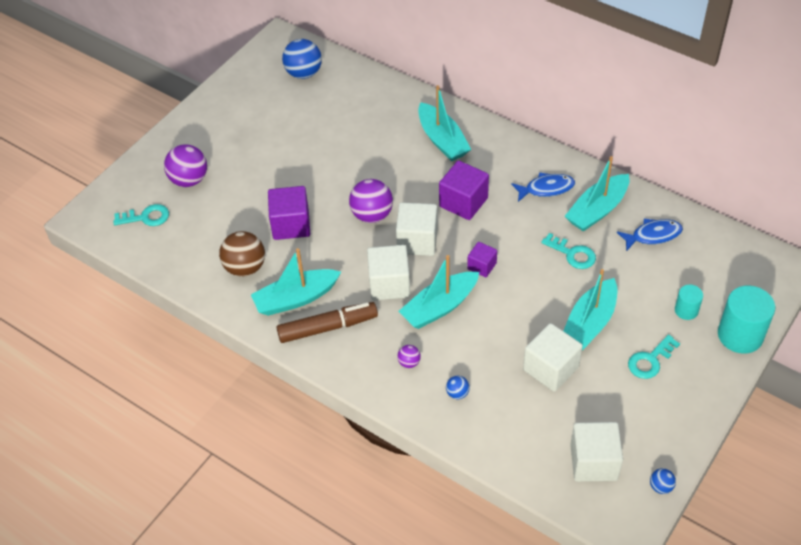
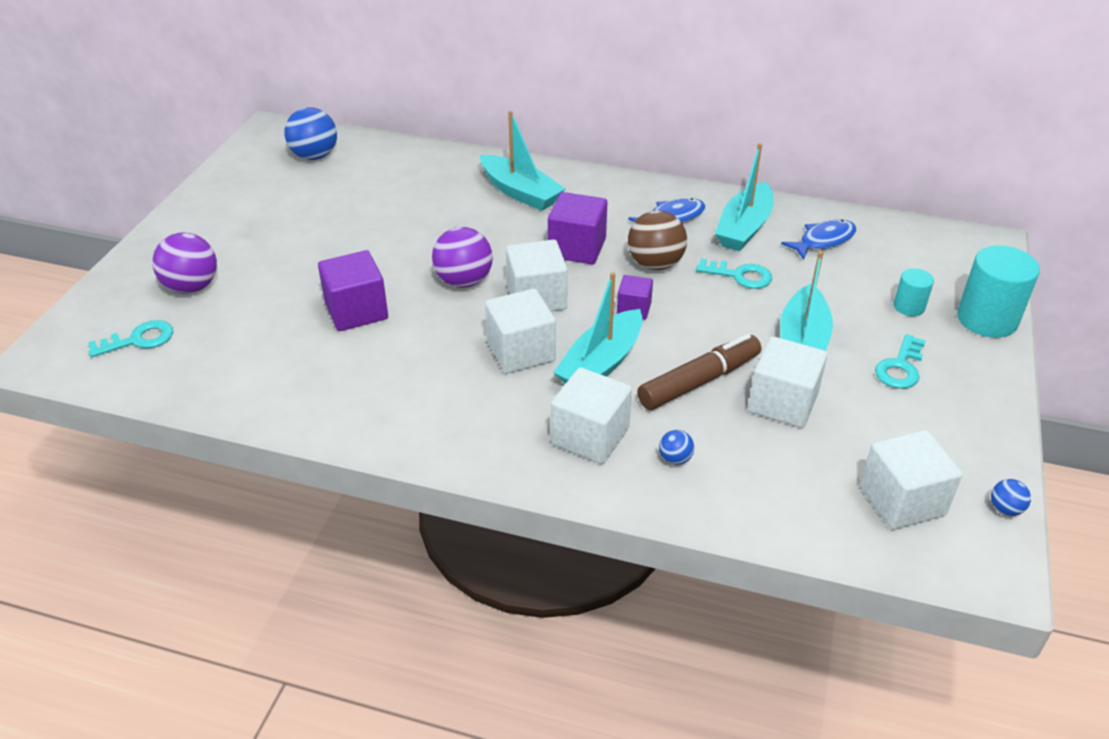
camera: 20 degrees left, 10 degrees down
brown ball [219,231,265,277] -> brown ball moved to [628,210,687,270]
turquoise boat [251,248,341,316] -> none
brown marker [277,302,378,343] -> brown marker moved to [637,334,761,410]
purple ball [397,345,421,368] -> white cube [551,367,632,464]

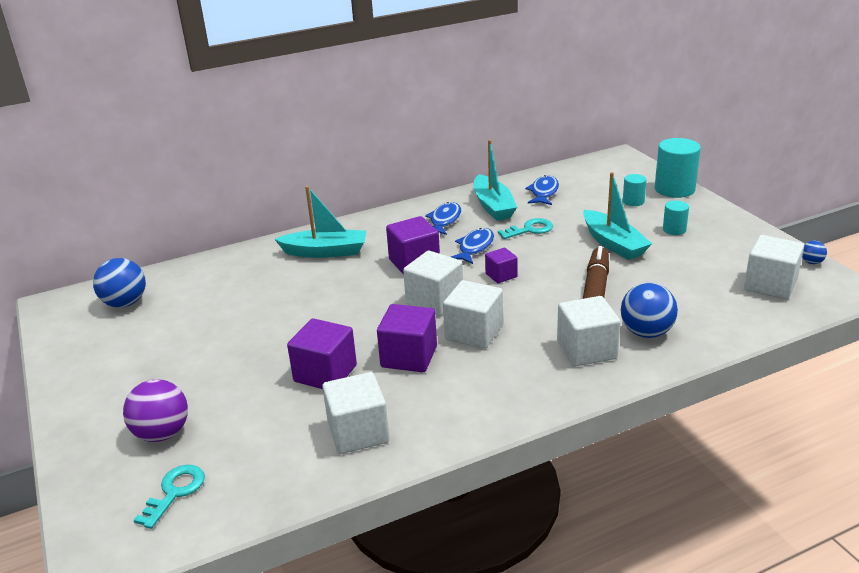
camera: 40 degrees left, 10 degrees down
purple ball [432,227,493,288] -> none
turquoise boat [553,272,643,384] -> none
brown ball [628,210,687,270] -> blue fish [451,228,494,264]
blue ball [659,430,694,465] -> blue ball [621,283,678,338], size x2.07
white cube [748,336,827,428] -> white cube moved to [322,372,389,454]
turquoise key [875,334,926,389] -> turquoise cylinder [663,201,689,235]
none -> purple cube [377,304,437,372]

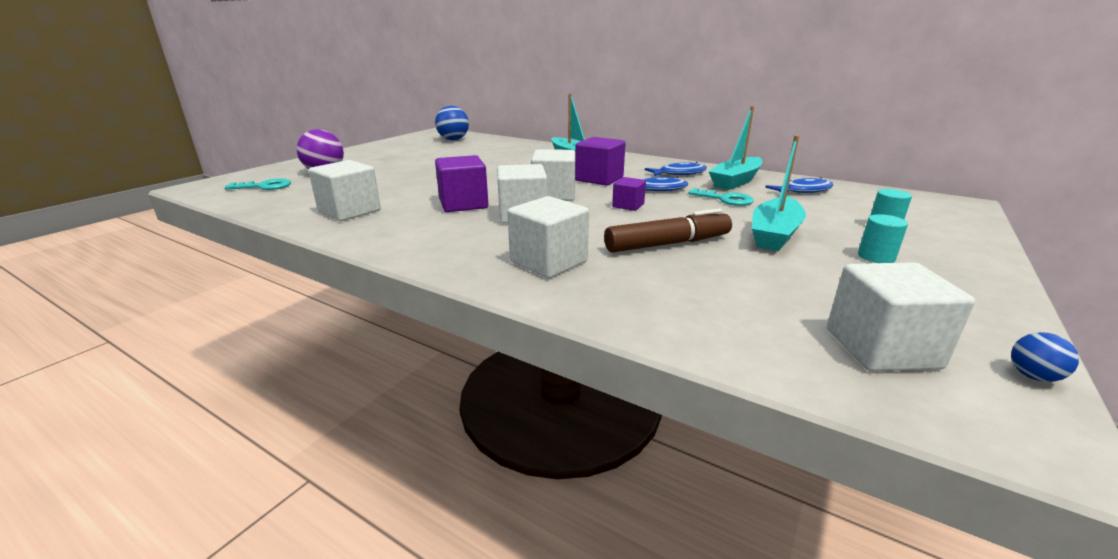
camera: 55 degrees right, 5 degrees down
purple cube [287,318,357,389] -> none
blue ball [621,283,678,338] -> none
turquoise cylinder [655,138,701,198] -> none

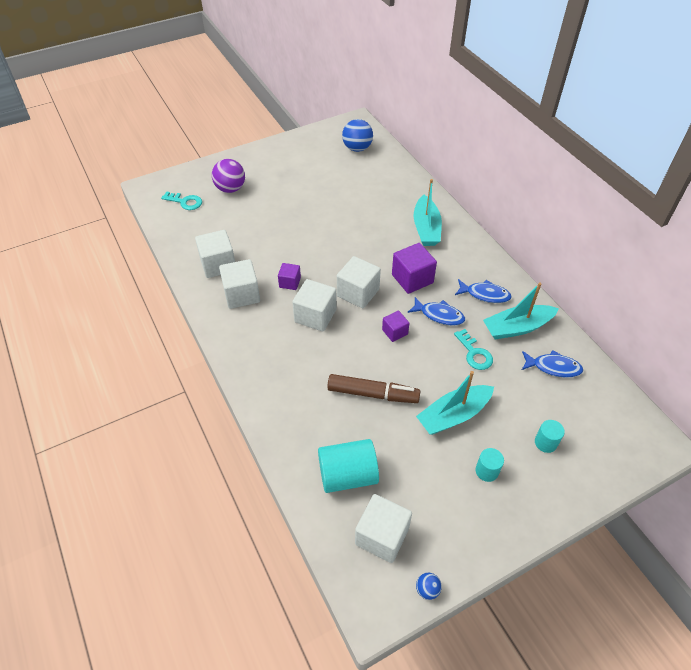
camera: 30 degrees right, 25 degrees up
purple cube [435,155,489,212] -> purple cube [278,263,301,290], size x0.58
white cube [508,196,589,278] -> white cube moved to [219,259,260,309]
none -> turquoise cylinder [318,439,379,493]

